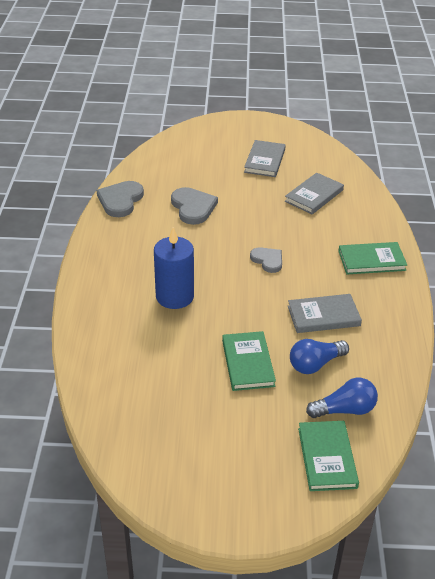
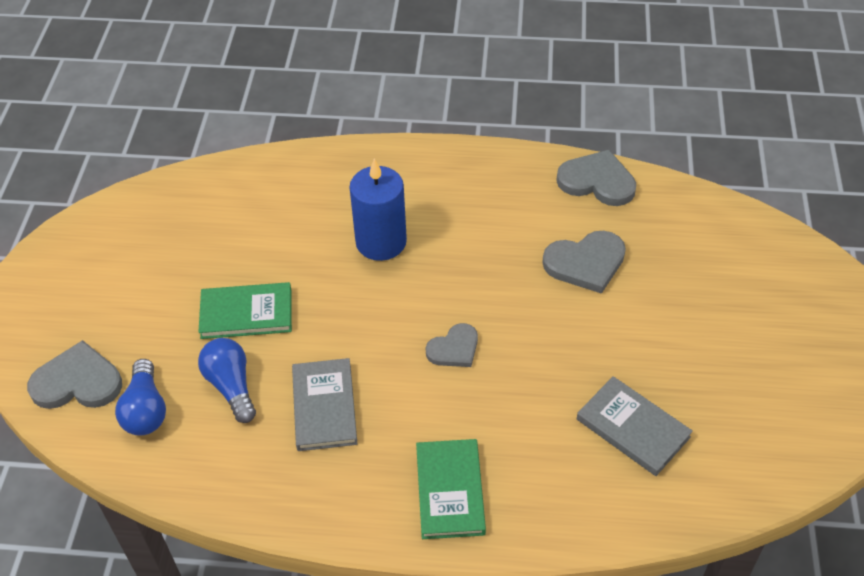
camera: 95 degrees right, 10 degrees up
grey book [244,140,286,177] -> none
green book [298,421,359,491] -> grey heart [27,340,122,409]

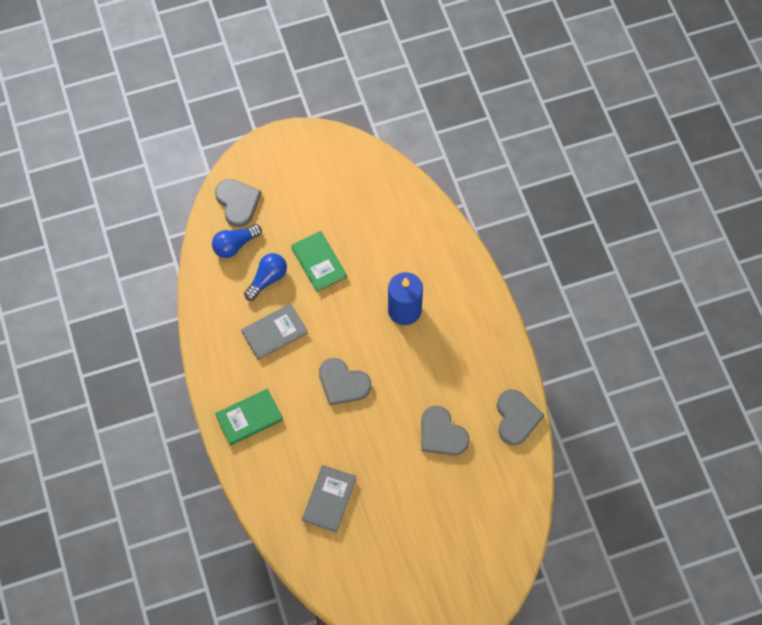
camera: 65 degrees right, 15 degrees up
grey heart [426,323,478,367] -> grey heart [319,358,371,406], size x1.55

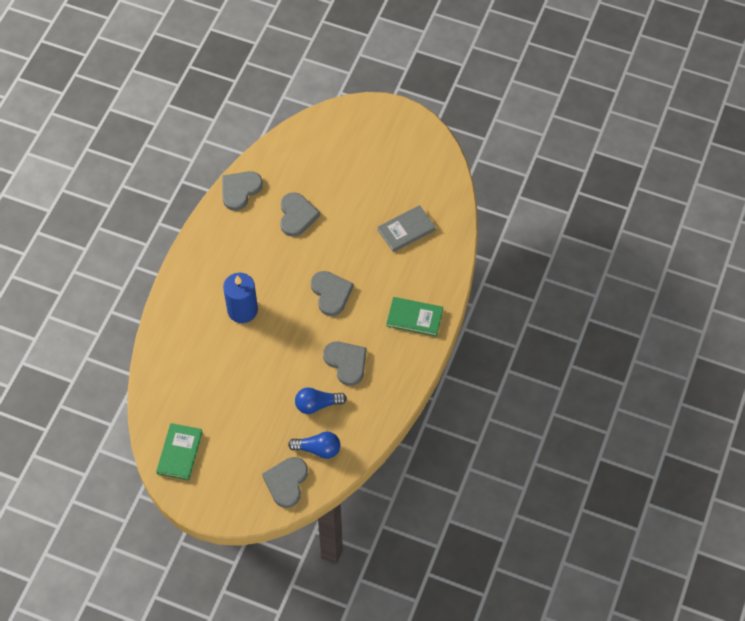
camera: 140 degrees left, 5 degrees down
grey book [241,303,308,360] -> grey heart [323,342,366,386]
green book [291,231,347,292] -> green book moved to [156,423,203,480]

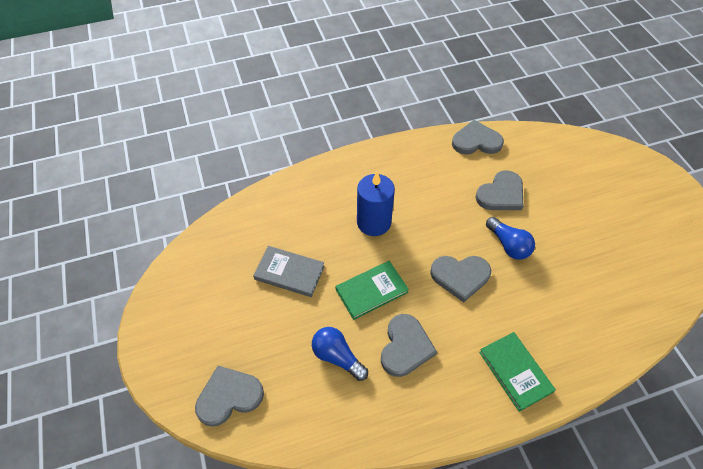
camera: 50 degrees right, 5 degrees down
green book [156,423,203,480] -> green book moved to [335,261,409,320]
blue light bulb [288,432,340,459] -> blue light bulb moved to [486,217,535,260]
grey heart [311,271,354,316] -> grey heart turned 60 degrees clockwise [430,256,491,302]
grey book [378,205,436,252] -> grey book moved to [253,246,325,297]

